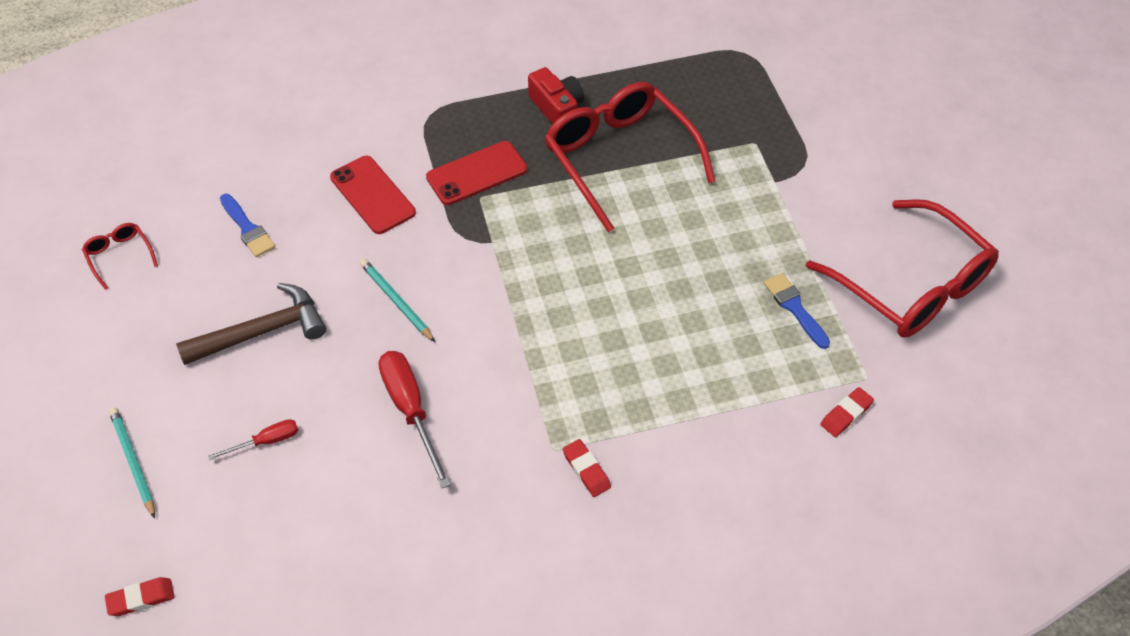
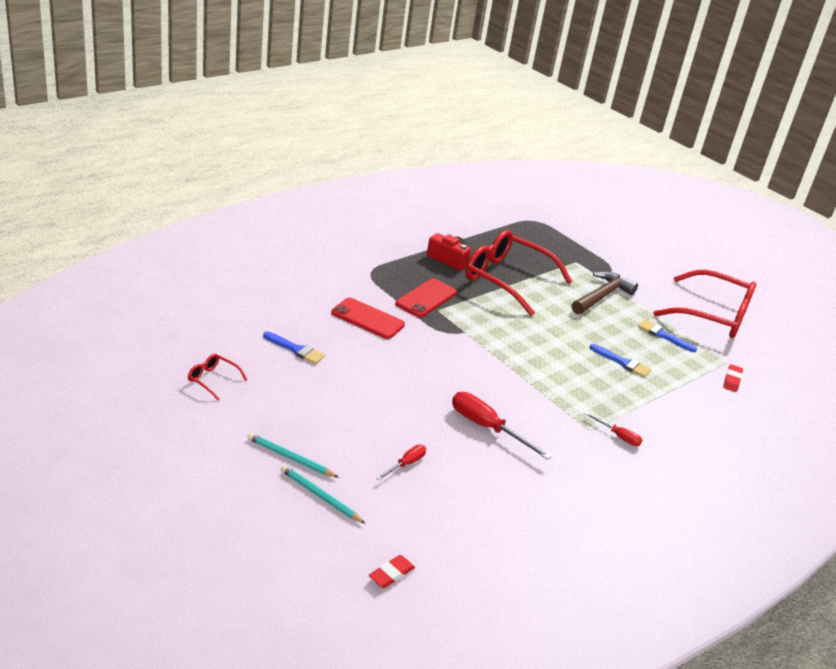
camera: 30 degrees left, 20 degrees down
brown hammer [176,283,326,365] -> brown hammer moved to [572,271,638,314]
turquoise pencil [360,259,435,342] -> turquoise pencil moved to [247,433,339,478]
red eraser [563,439,611,497] -> red screwdriver [585,412,642,446]
none -> blue brush [589,344,651,377]

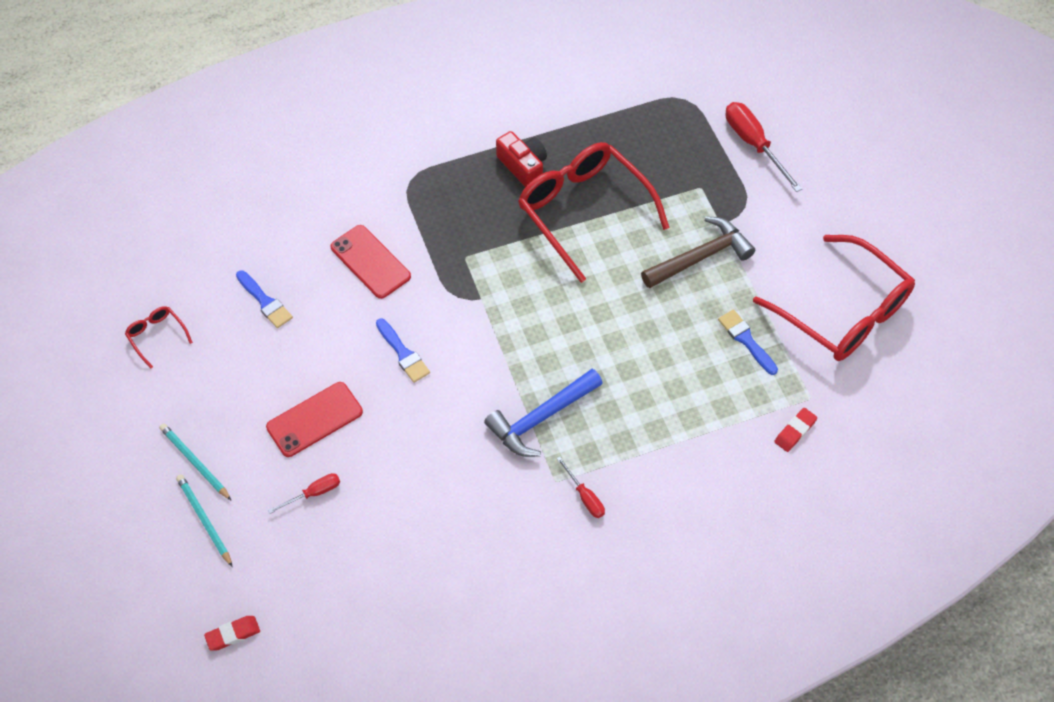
camera: 25 degrees right, 25 degrees up
red phone [395,278,457,317] -> red phone moved to [266,382,363,457]
red screwdriver [452,392,552,460] -> red screwdriver moved to [726,102,802,192]
blue brush [589,344,651,377] -> blue brush moved to [376,319,430,383]
none -> blue hammer [484,369,603,457]

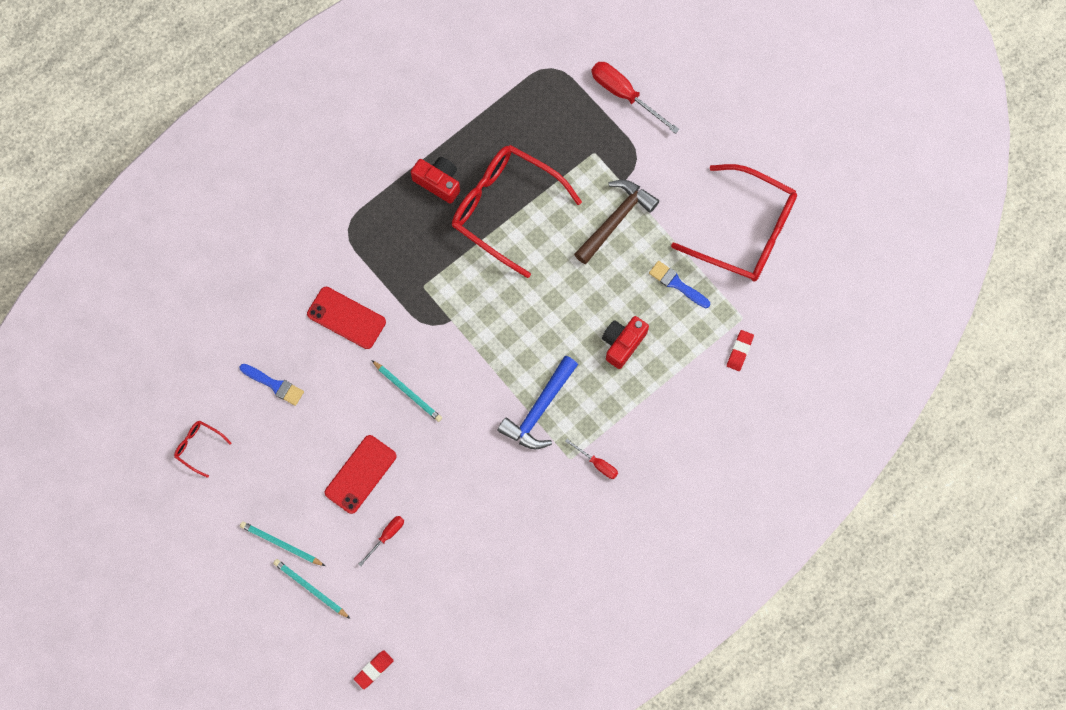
camera: 20 degrees left, 15 degrees up
blue brush [376,319,430,383] -> turquoise pencil [372,360,442,422]
none -> red camera [602,316,649,369]

